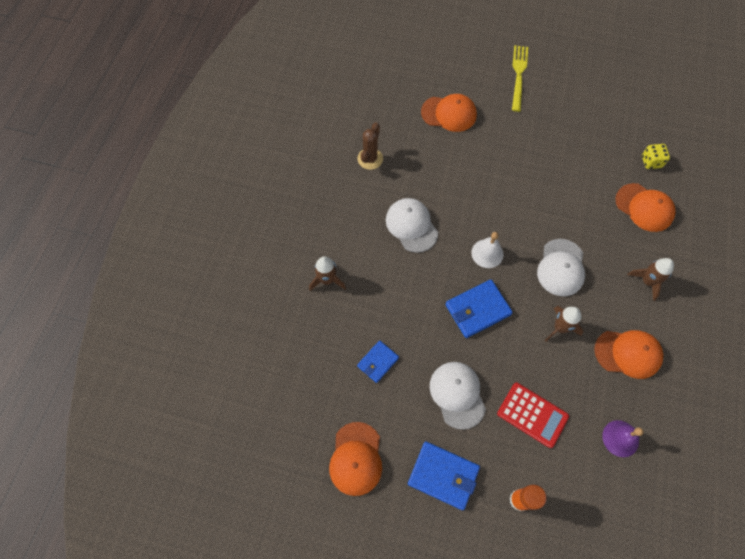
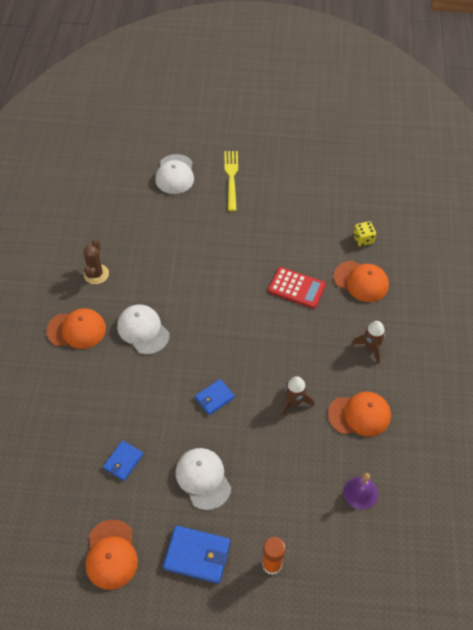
camera: 10 degrees left, 10 degrees down
brown rocket [309,256,346,291] -> none
orange cap [421,94,477,132] -> orange cap moved to [46,308,106,349]
blue wallet [445,280,513,338] -> blue wallet [195,379,235,415], size x0.62
white bell [472,232,503,268] -> none
red calculator [497,383,569,448] -> red calculator moved to [268,267,326,309]
white cap [537,239,585,296] -> white cap moved to [155,154,194,194]

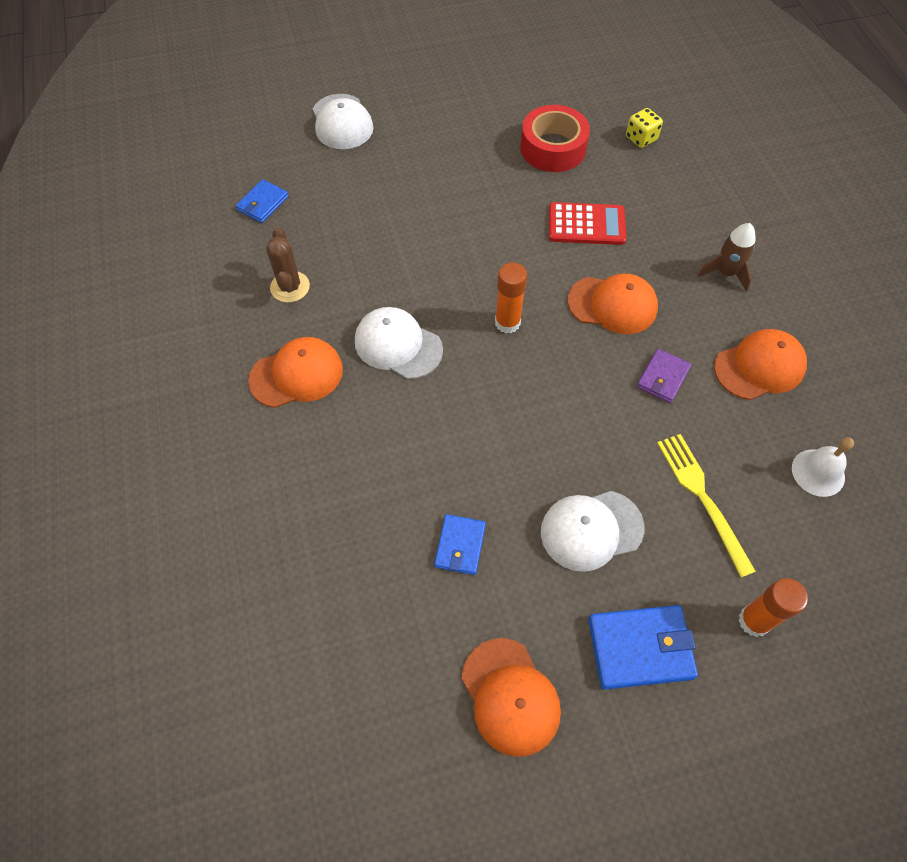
camera: 20 degrees left, 5 degrees up
white cap [176,448,231,510] -> white cap turned 60 degrees counterclockwise [541,491,644,572]
blue wallet [195,379,235,415] -> blue wallet moved to [236,179,289,223]
yellow fork [225,151,238,211] -> yellow fork moved to [657,434,756,578]
brown rocket [281,376,315,416] -> purple wallet [637,349,691,403]
orange cap [333,261,389,302] -> orange cap moved to [568,274,658,334]
purple bell [343,473,378,510] -> white bell [792,437,854,497]
none -> orange glue stick [495,262,527,333]
none -> red tape [521,105,590,172]

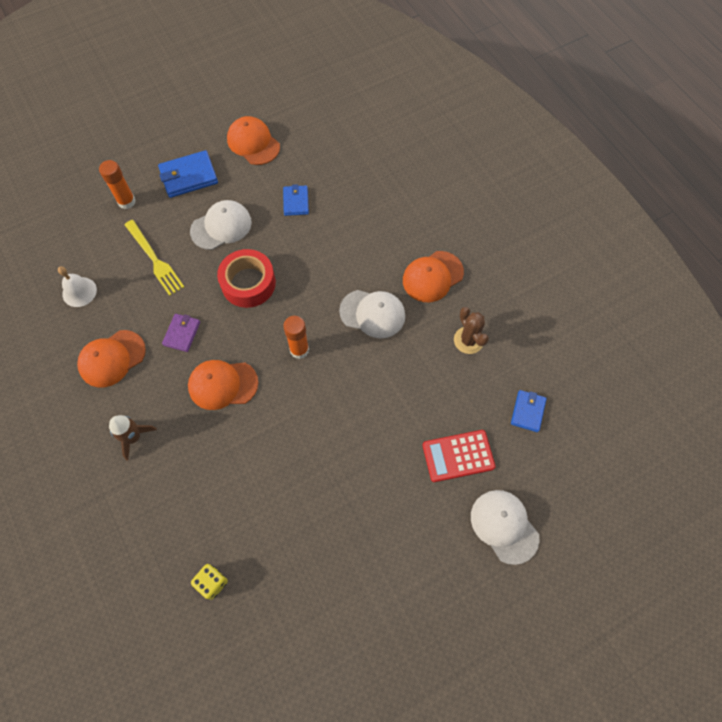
camera: 165 degrees right, 5 degrees up
red tape [521,105,590,172] -> red tape moved to [217,249,276,308]
red calculator [549,202,626,245] -> red calculator moved to [422,430,495,482]

